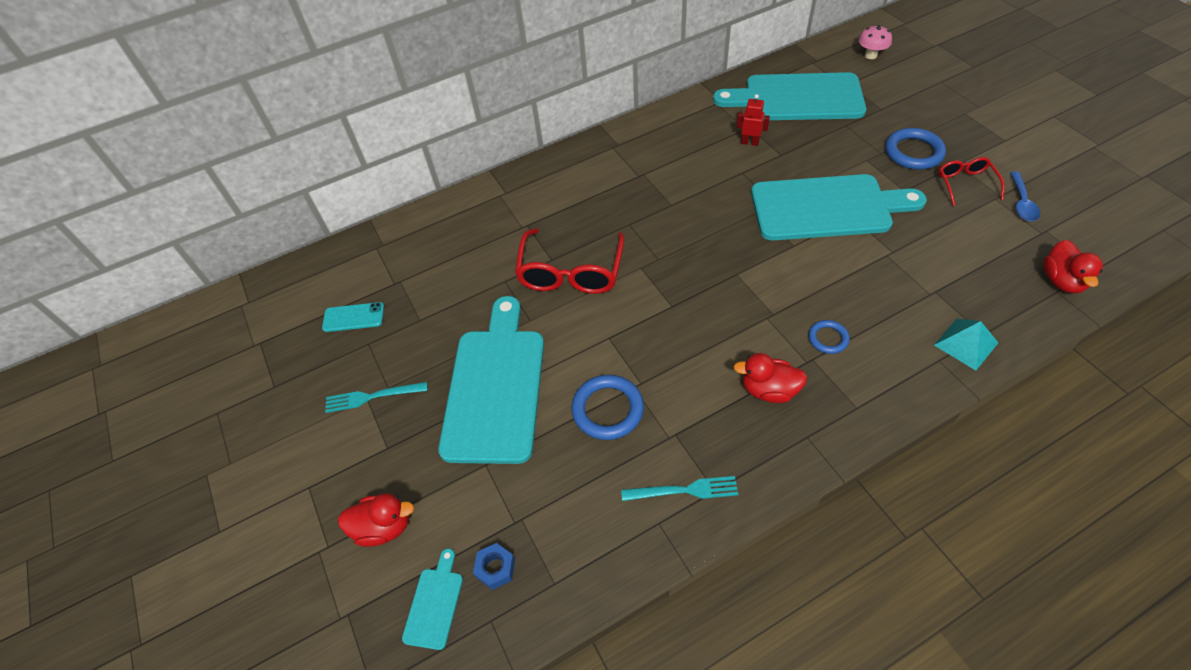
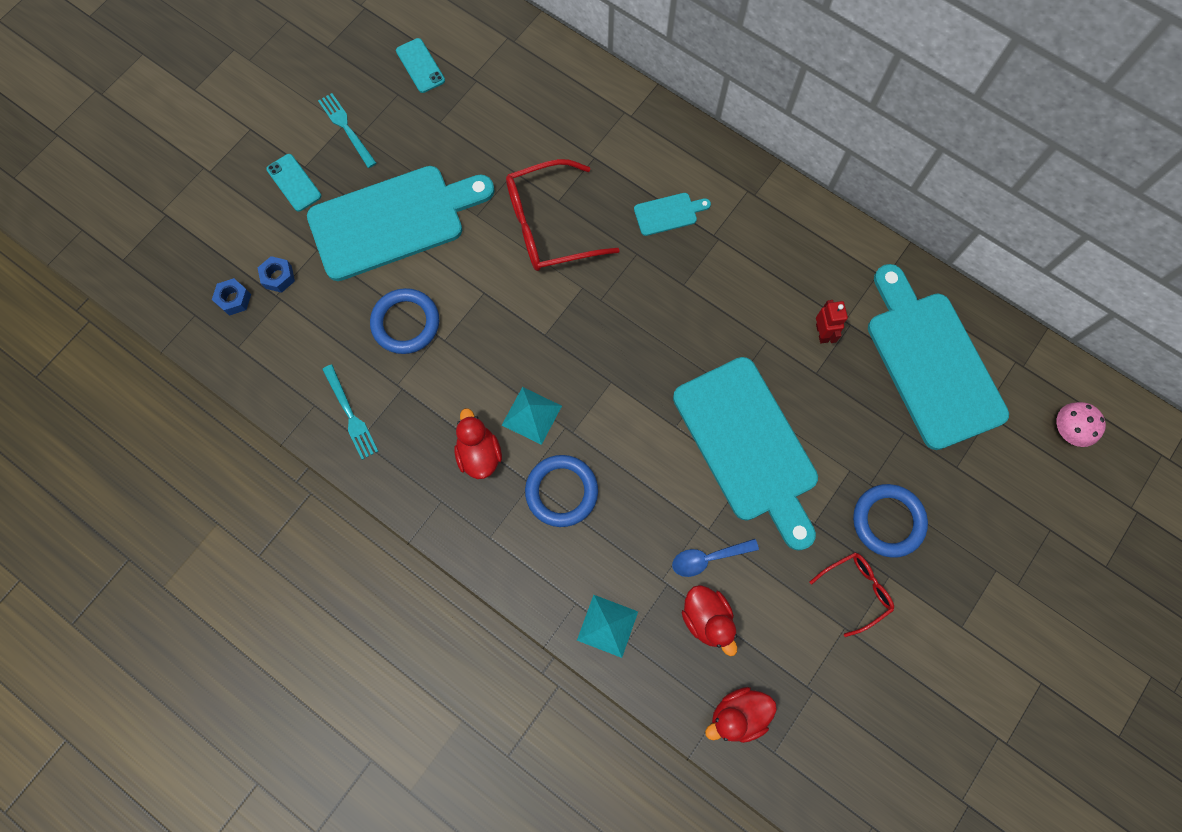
camera: 60 degrees right, 20 degrees up
red duck [338,493,414,547] -> red duck moved to [682,585,738,656]
turquoise cutting board [402,548,463,650] -> turquoise cutting board moved to [634,193,711,236]
blue ring [808,320,850,354] -> blue ring [525,455,598,527], size x1.74
blue spoon [1010,171,1040,221] -> blue spoon moved to [672,539,759,577]
none -> blue nut [258,256,295,293]
none -> turquoise phone [266,154,321,212]
none -> turquoise pyramid [502,387,562,445]

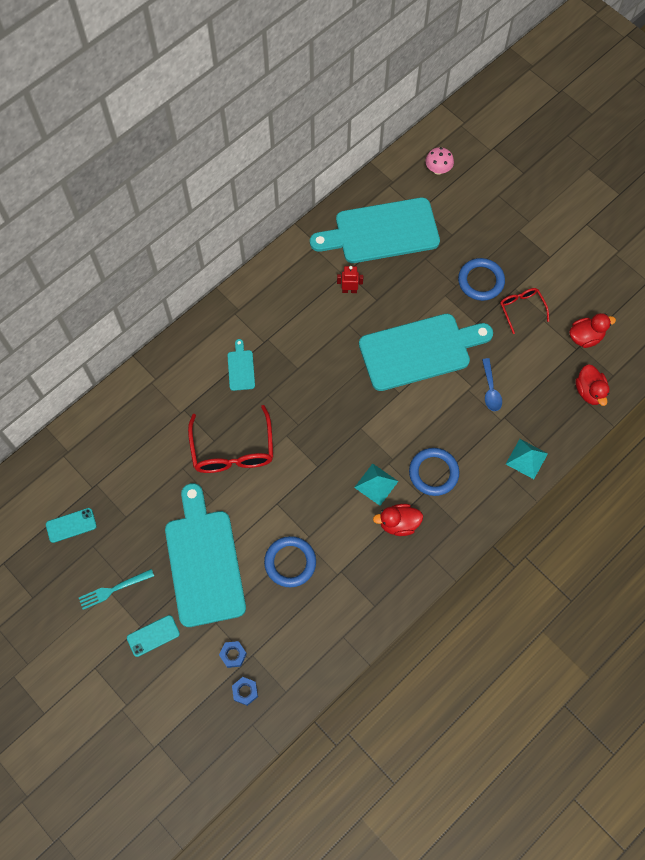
camera: 80 degrees left, 5 degrees down
turquoise fork [322,364,378,460] -> none
red duck [682,585,738,656] -> red duck moved to [569,313,616,348]

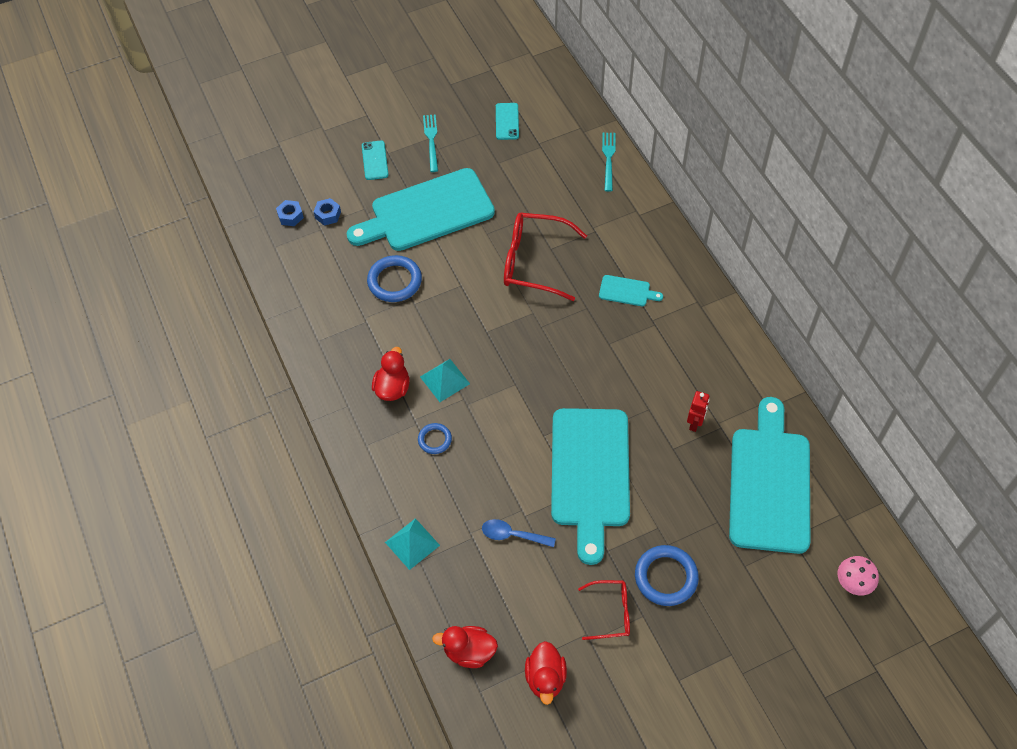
camera: 110 degrees right, 10 degrees down
turquoise cutting board [165,483,246,627] -> turquoise cutting board turned 150 degrees clockwise [346,168,495,251]
blue ring [409,448,459,496] -> blue ring [418,423,452,454], size x0.58
none -> turquoise fork [602,133,615,192]

